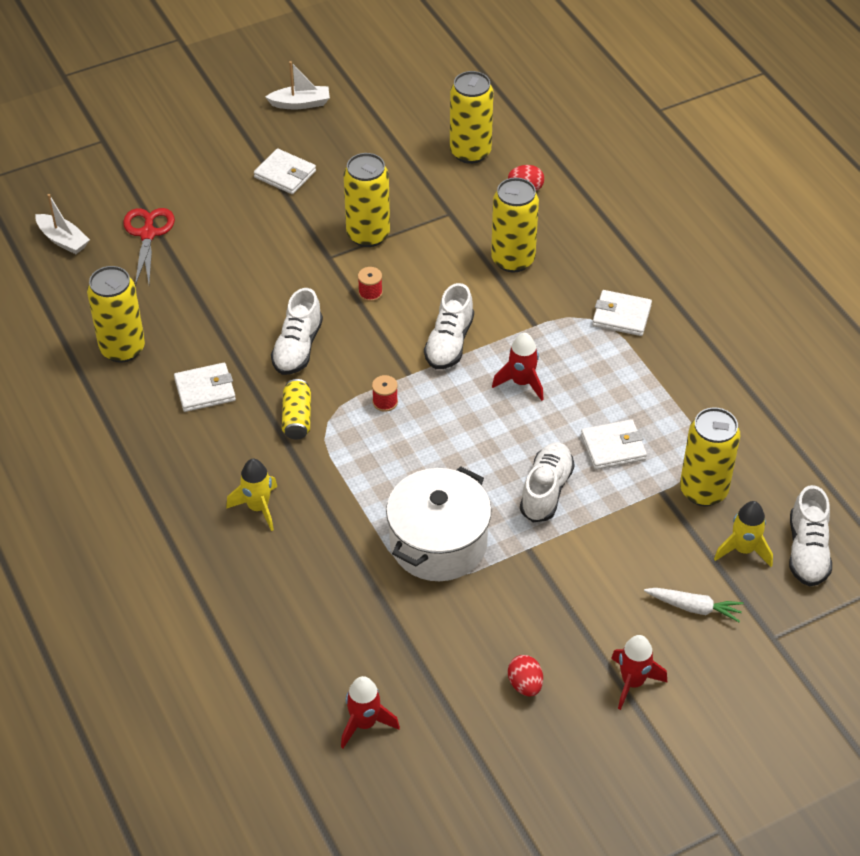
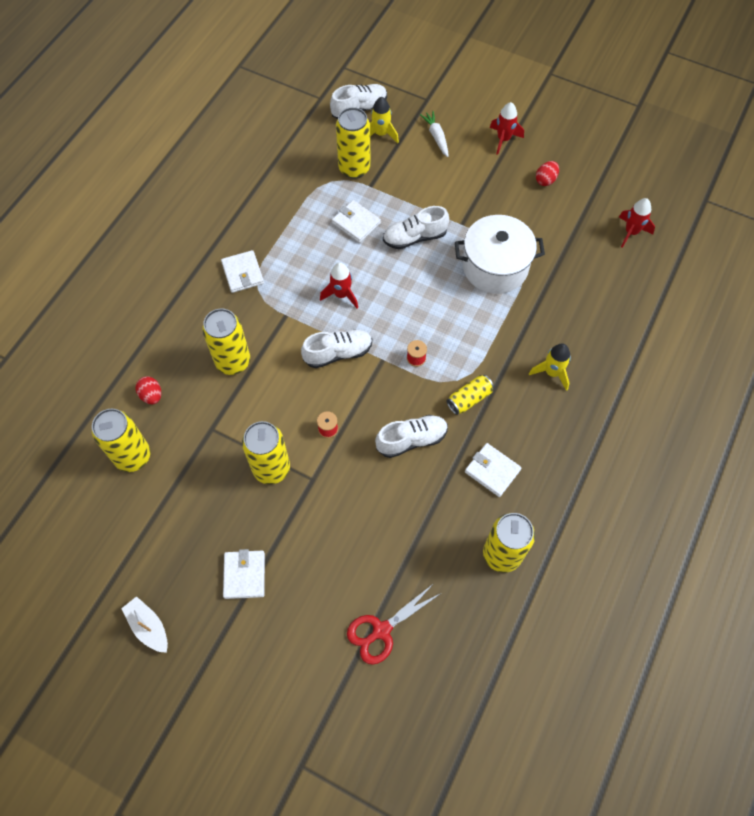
camera: 125 degrees left, 15 degrees up
white boat [36,194,90,254] -> none

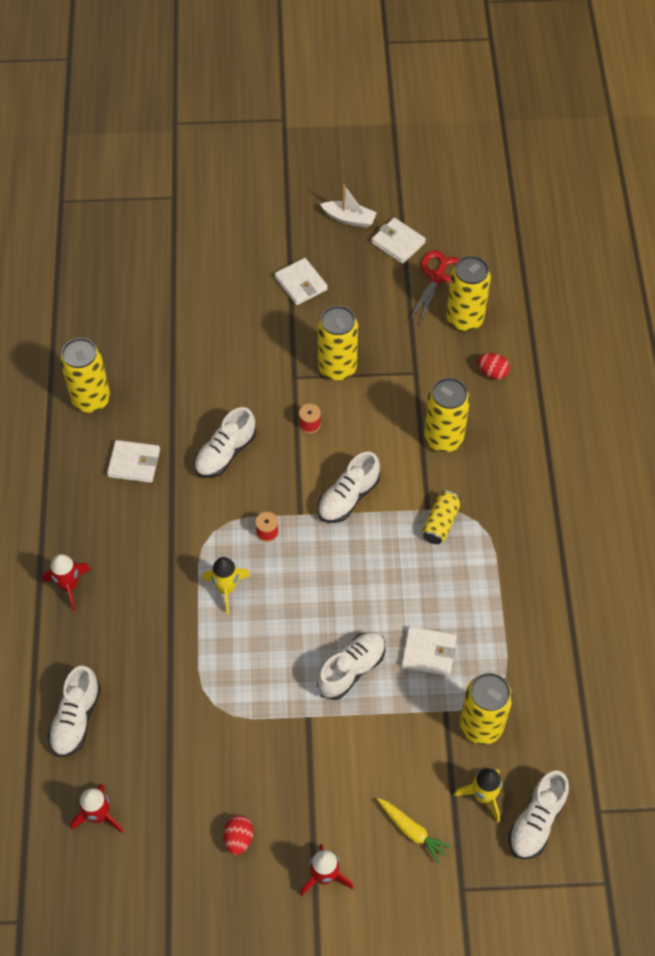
camera: 150 degrees right, 5 degrees down
white wallet [221,250,264,293] -> white wallet moved to [371,218,426,264]
red rocket [320,263,358,309] -> red rocket moved to [43,554,91,611]
red scissors [347,583,441,665] -> red scissors moved to [408,251,460,326]
white carrot [420,111,449,157] -> yellow carrot [377,798,452,864]
yellow can [447,375,494,415] -> yellow can moved to [422,491,461,544]
white pot [455,215,545,294] -> none
yellow rocket [529,343,571,391] -> yellow rocket moved to [202,557,250,614]
none -> white shoe [48,666,101,757]

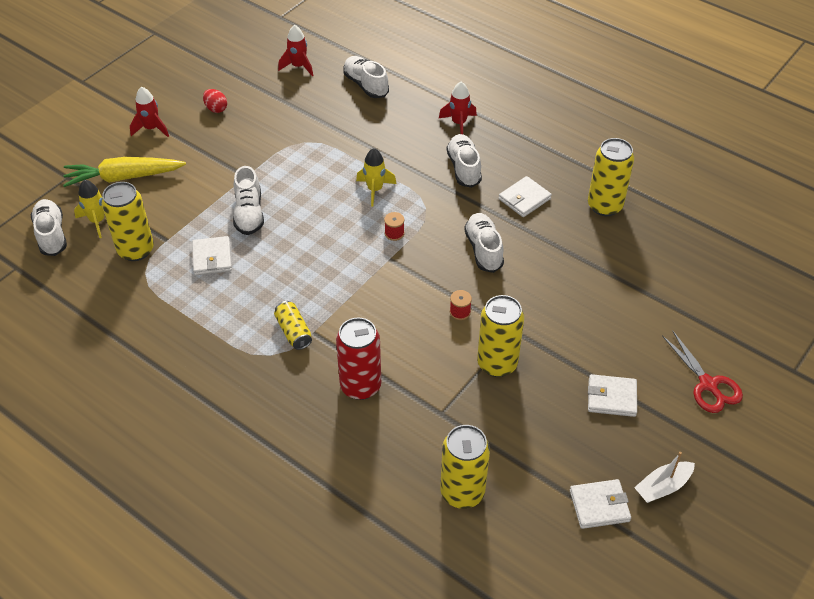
camera: 130 degrees right, 10 degrees down
white shoe [318,452,380,523] -> white shoe moved to [447,134,482,188]
yellow carrot [377,798,452,864] -> yellow carrot [63,157,186,187], size x1.78
white wallet [401,626,457,676] -> white wallet turned 60 degrees counterclockwise [192,236,232,275]
red scissors [408,251,460,326] -> red scissors moved to [662,330,743,413]
yellow can [424,378,470,452] -> red can [336,317,381,400]
red egg [478,353,510,380] -> none

